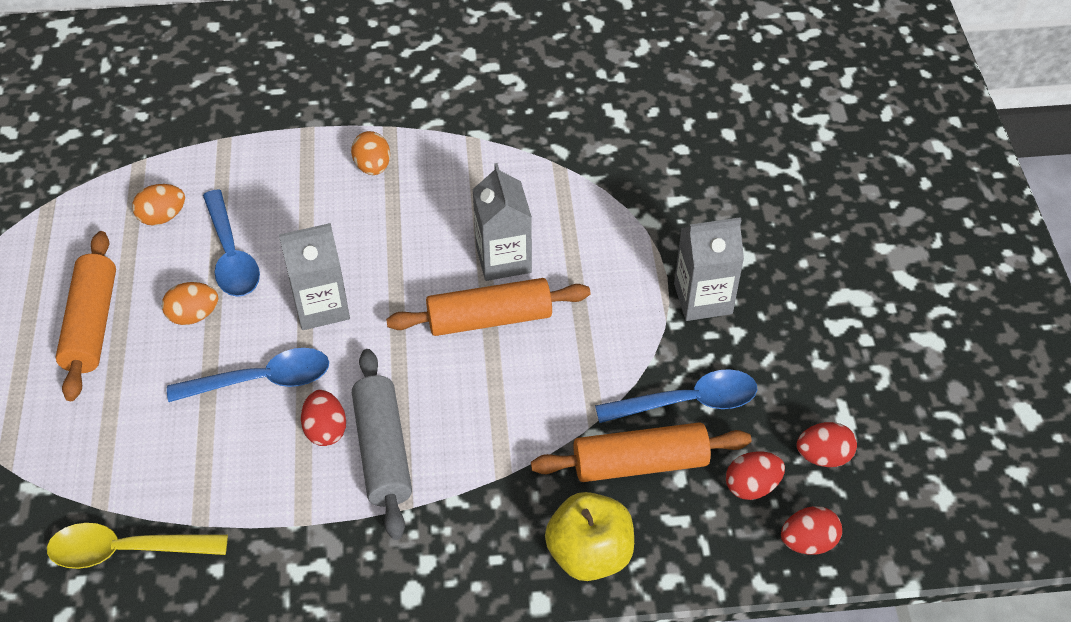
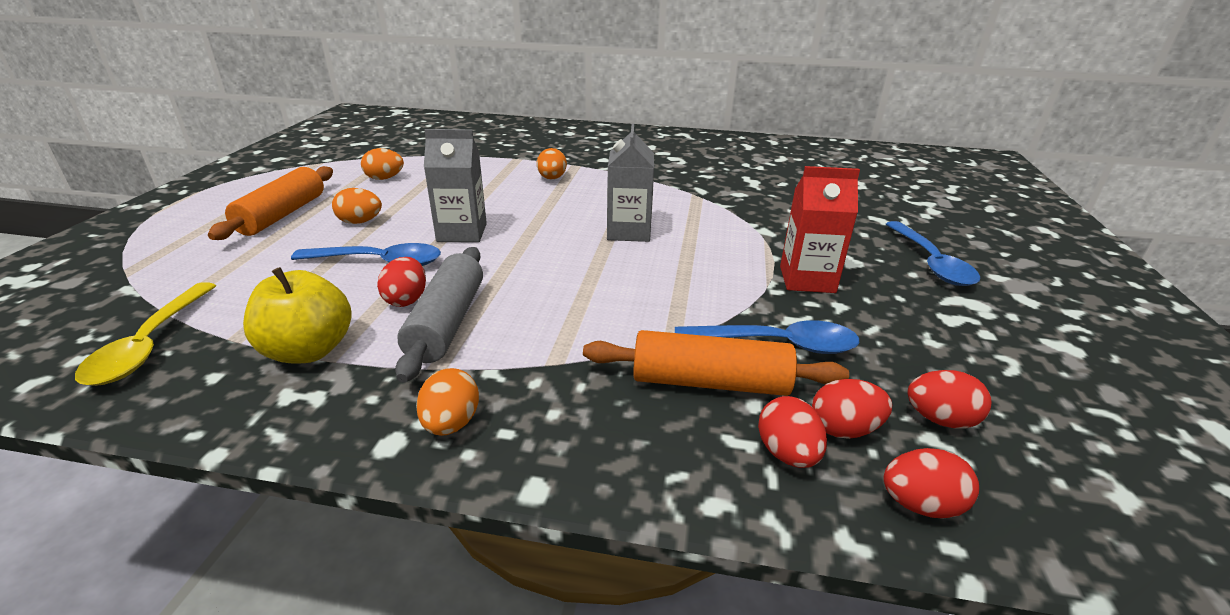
camera: 15 degrees right, 20 degrees down
yellow spoon [47,523,228,569] -> yellow spoon turned 105 degrees counterclockwise [75,282,216,386]
blue spoon [203,189,260,297] -> blue spoon moved to [886,221,980,286]
orange rolling pin [386,278,590,336] -> none
yellow apple [545,492,634,581] -> yellow apple moved to [243,267,352,363]
grey carton [674,217,744,321] -> red carton [780,166,860,293]
none -> orange egg [416,368,479,436]
none -> red egg [758,396,827,468]

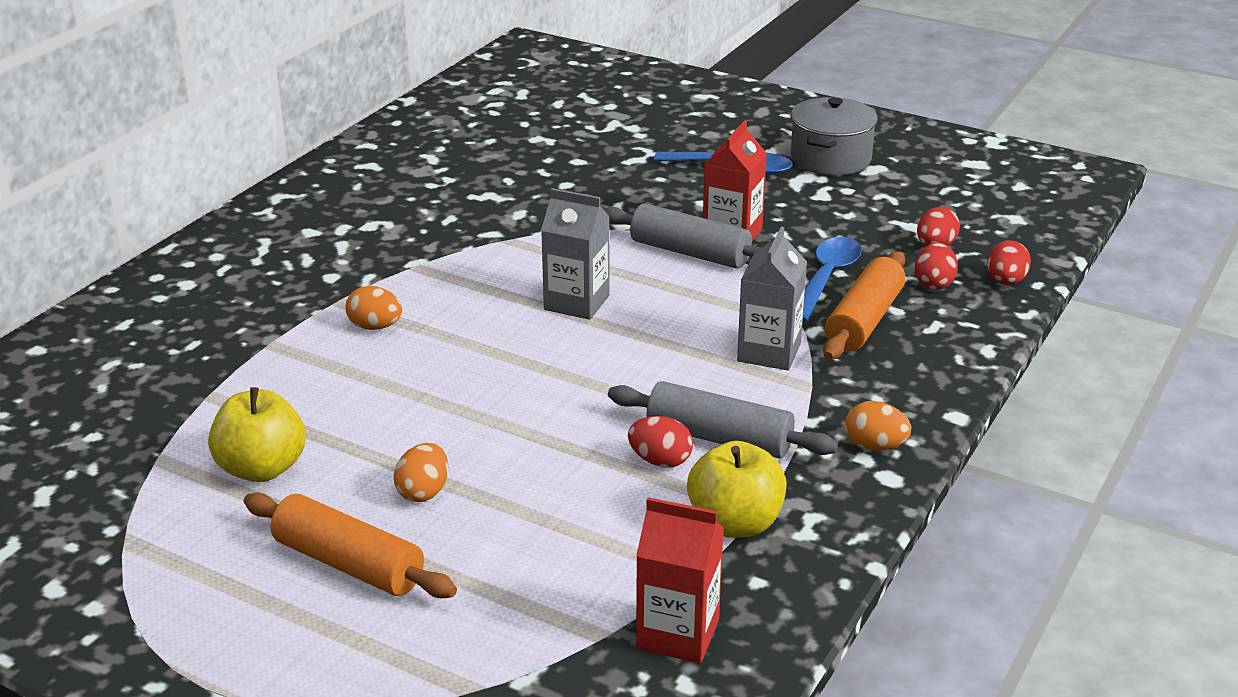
camera: 70 degrees left, 0 degrees up
yellow spoon [75,282,216,386] -> red carton [636,497,724,663]
blue spoon [291,243,441,266] -> none
orange egg [361,148,404,180] -> yellow apple [208,387,306,482]
grey carton [424,129,487,242] -> grey carton moved to [737,227,807,370]
red egg [758,396,827,468] -> none
none -> grey rolling pin [603,203,763,269]
none -> grey pot [791,97,878,175]

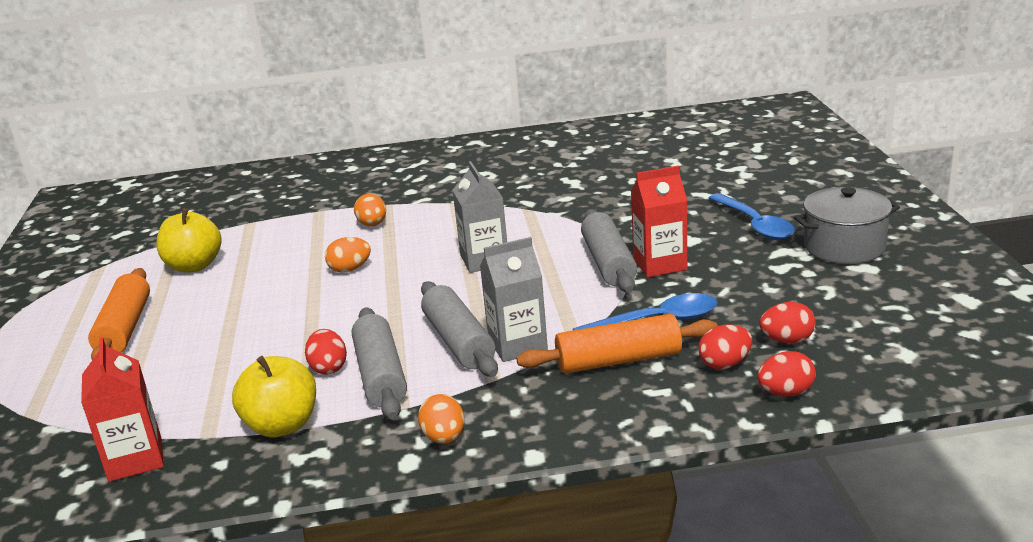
camera: 55 degrees right, 5 degrees down
orange egg [394,443,448,502] -> orange egg moved to [325,237,371,273]
none -> grey rolling pin [421,281,498,377]

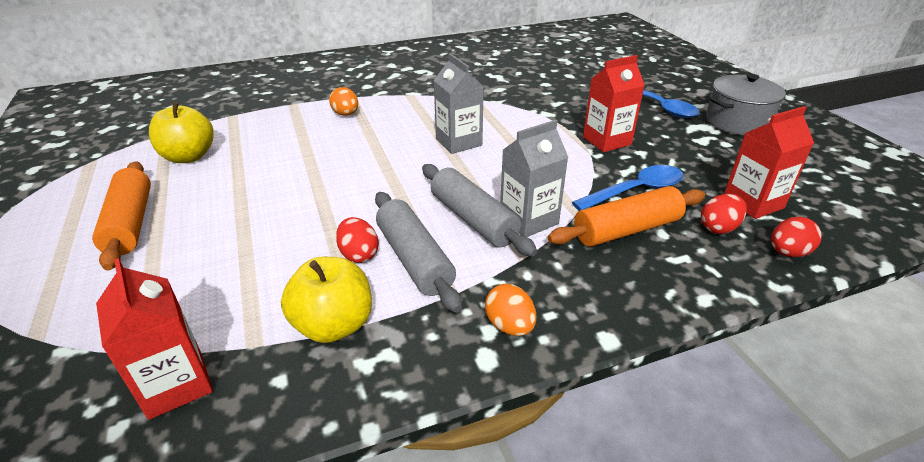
camera: 15 degrees left, 10 degrees up
orange egg [325,237,371,273] -> none
grey rolling pin [581,209,637,293] -> none
red egg [759,302,816,344] -> red carton [724,106,814,219]

